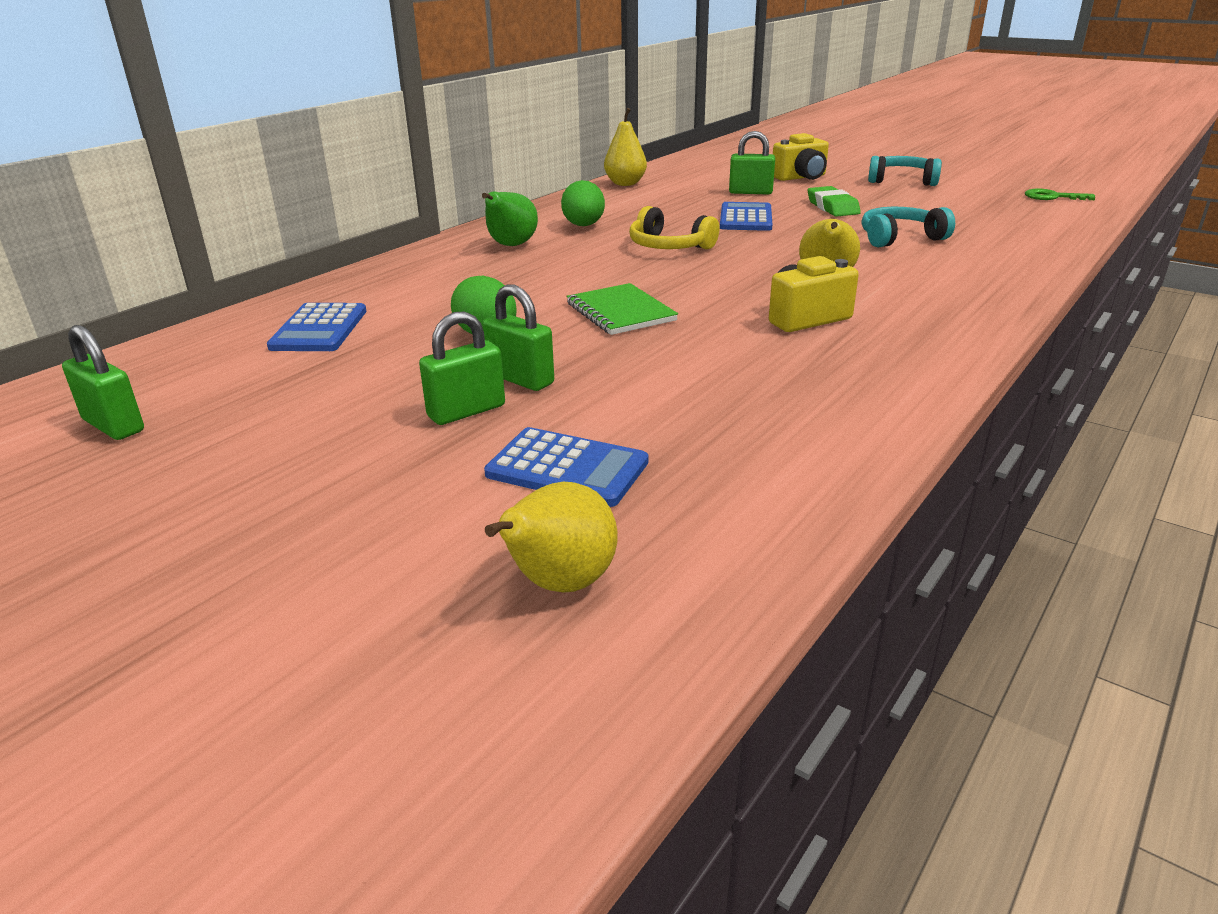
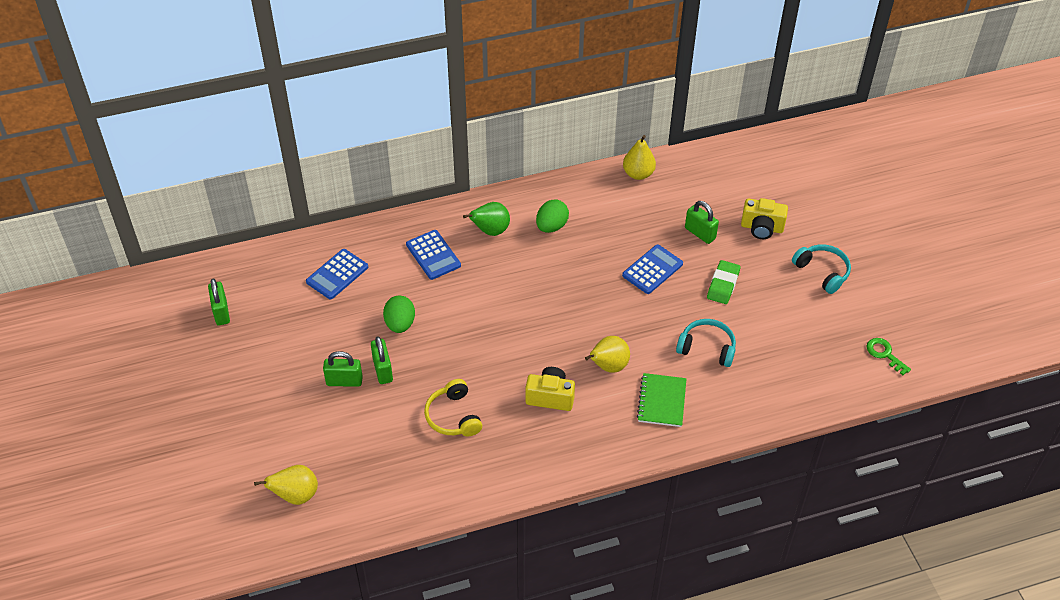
camera: 35 degrees right, 20 degrees up
blue calculator [484,427,648,507] -> blue calculator moved to [406,230,461,280]
green notebook [566,283,678,335] -> green notebook moved to [637,373,686,427]
yellow headphones [629,206,719,249] -> yellow headphones moved to [424,379,482,436]

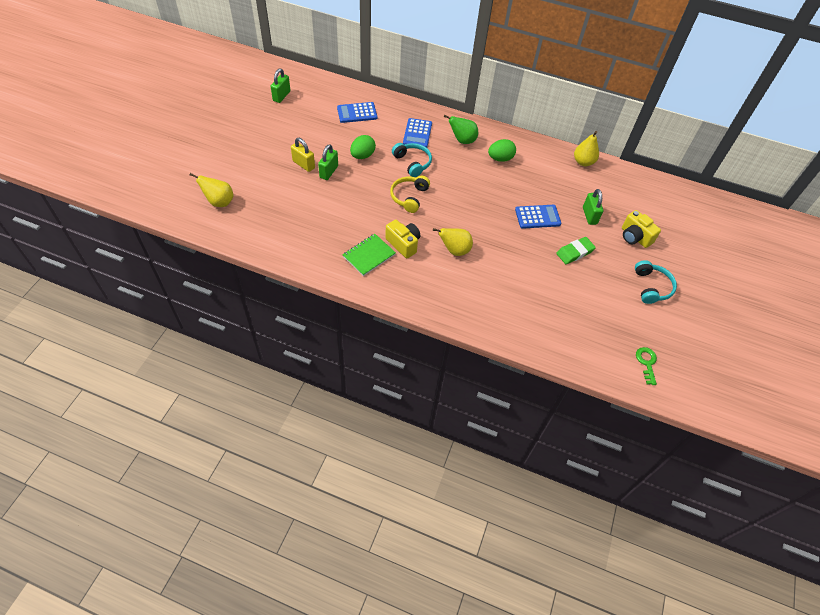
camera: 35 degrees right, 5 degrees up
green padlock [323,351,363,387] -> yellow padlock [291,138,315,172]
yellow headphones [424,379,482,436] -> yellow headphones moved to [390,176,430,213]
green notebook [637,373,686,427] -> green notebook moved to [342,234,396,276]
turquoise headphones [676,319,736,367] -> turquoise headphones moved to [392,143,432,177]

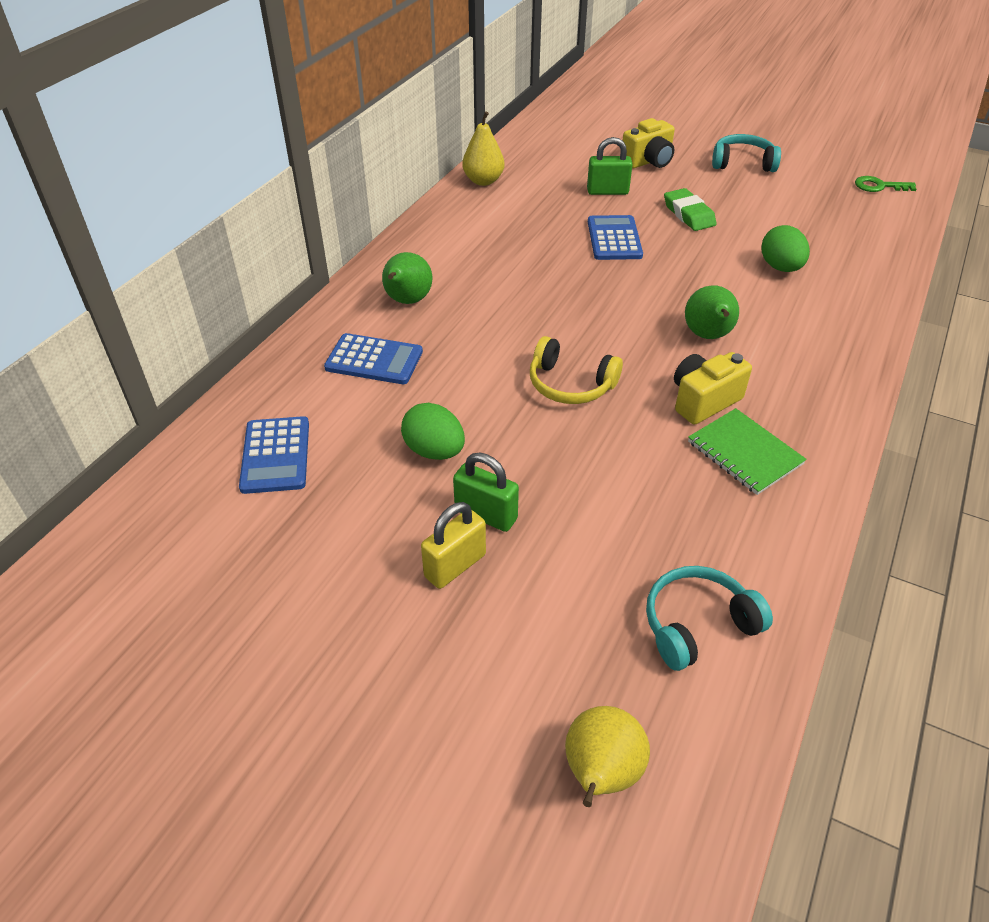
camera: 80 degrees left, 10 degrees down
green padlock [271,68,290,103] -> none
turquoise headphones [392,143,432,177] -> turquoise headphones moved to [646,566,773,671]
yellow pear [433,228,473,256] -> green pear [685,285,739,339]
green egg [488,139,516,162] -> green egg moved to [761,225,810,272]

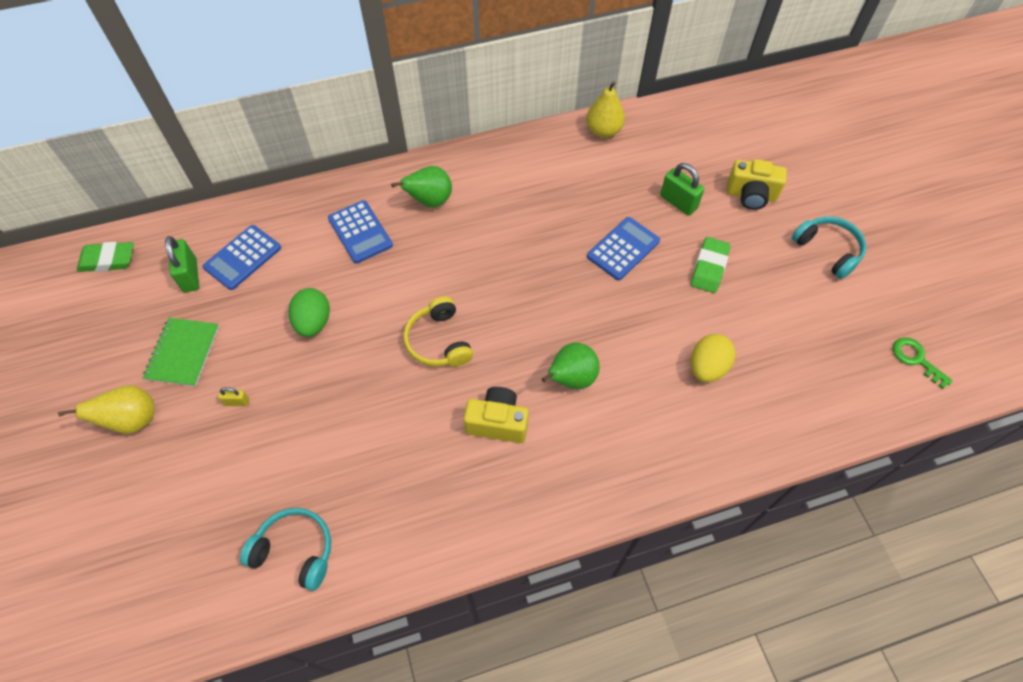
camera: 45 degrees right, 15 degrees up
yellow padlock [421,502,486,589] -> yellow padlock [218,387,249,406], size x0.53
green padlock [453,453,519,532] -> green padlock moved to [165,236,199,293]
yellow pear [565,706,650,807] -> yellow pear moved to [58,385,154,434]
green notebook [688,408,807,495] -> green notebook moved to [143,318,219,387]
green egg [761,225,810,272] -> yellow egg [691,334,736,382]
none -> green eraser [77,242,134,272]

